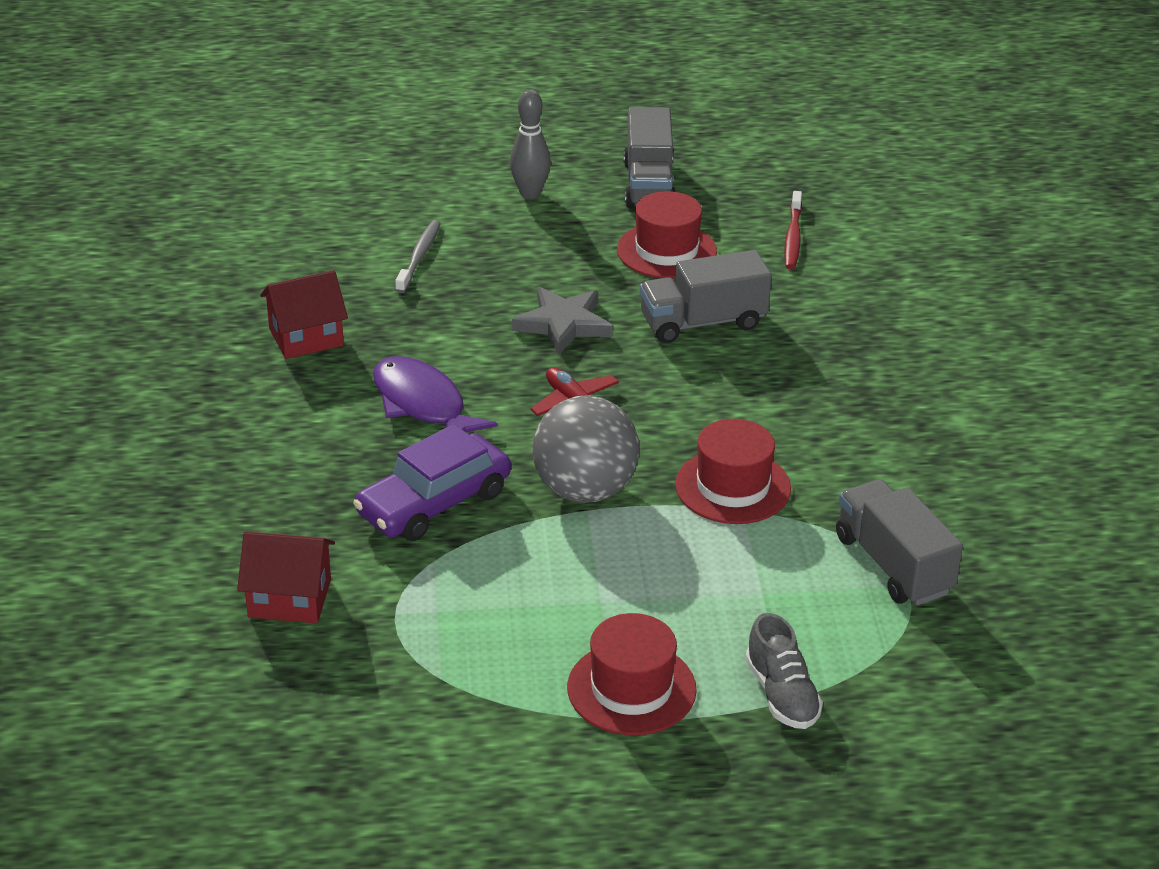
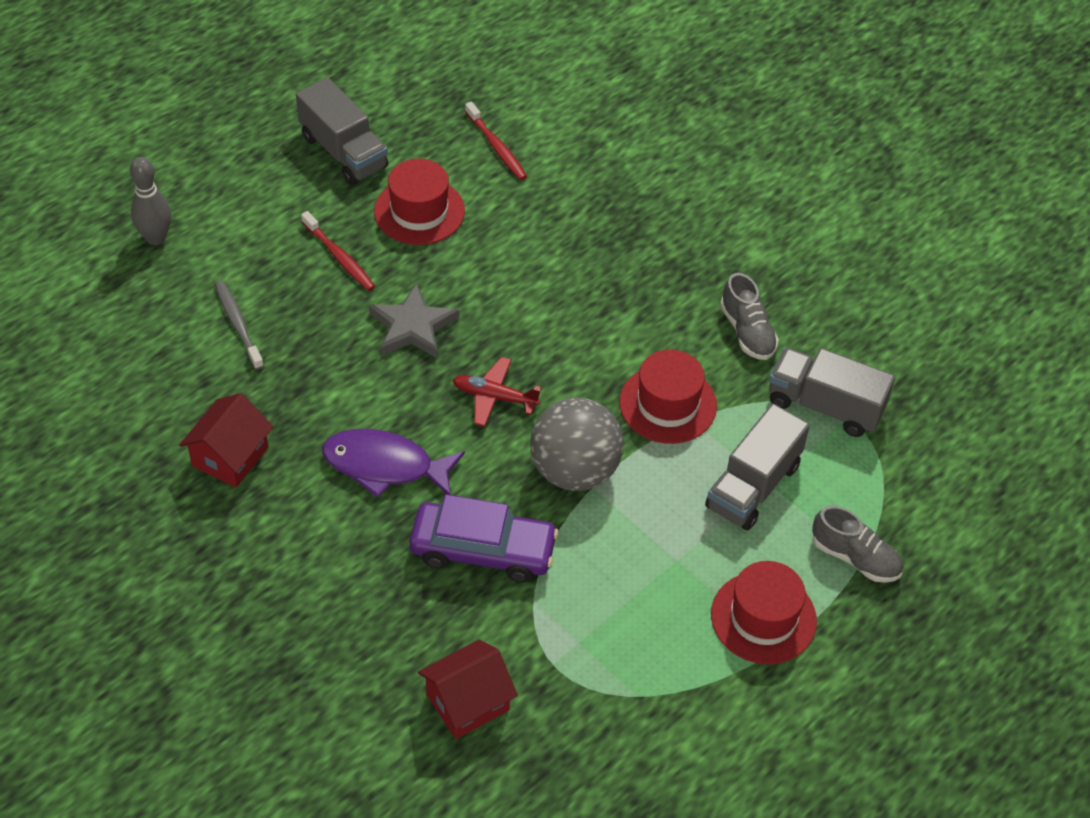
camera: 40 degrees left, 15 degrees up
purple car [353,424,511,541] -> purple car turned 90 degrees counterclockwise [410,494,558,582]
grey bowling pin [510,90,551,199] -> grey bowling pin moved to [130,157,171,245]
grey truck [640,250,772,343] -> grey truck moved to [705,404,810,530]
none -> red toothbrush [301,211,375,291]
none -> grey shoe [720,273,779,360]

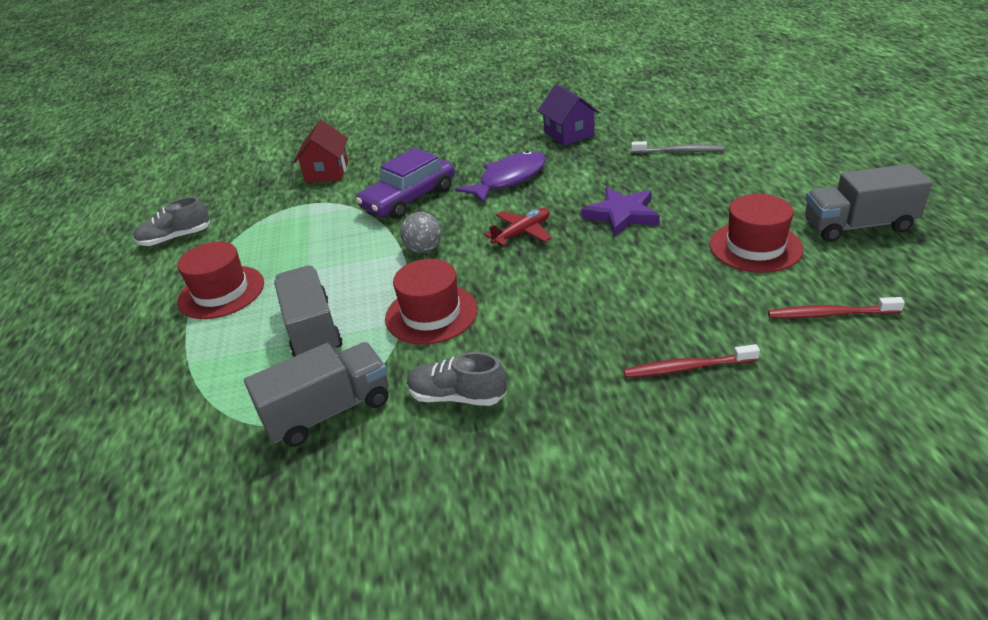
camera: 130 degrees right, 15 degrees down
grey bowling pin [130,157,171,245] -> none
red house [179,393,273,488] -> purple house [538,84,600,146]
red toothbrush [301,211,375,291] -> red toothbrush moved to [624,344,760,378]
grey star [369,283,459,359] -> purple star [581,187,660,237]
grey ball [530,398,624,491] -> grey ball [400,212,441,253], size x0.54
grey shoe [812,506,903,583] -> grey shoe moved to [134,197,210,246]

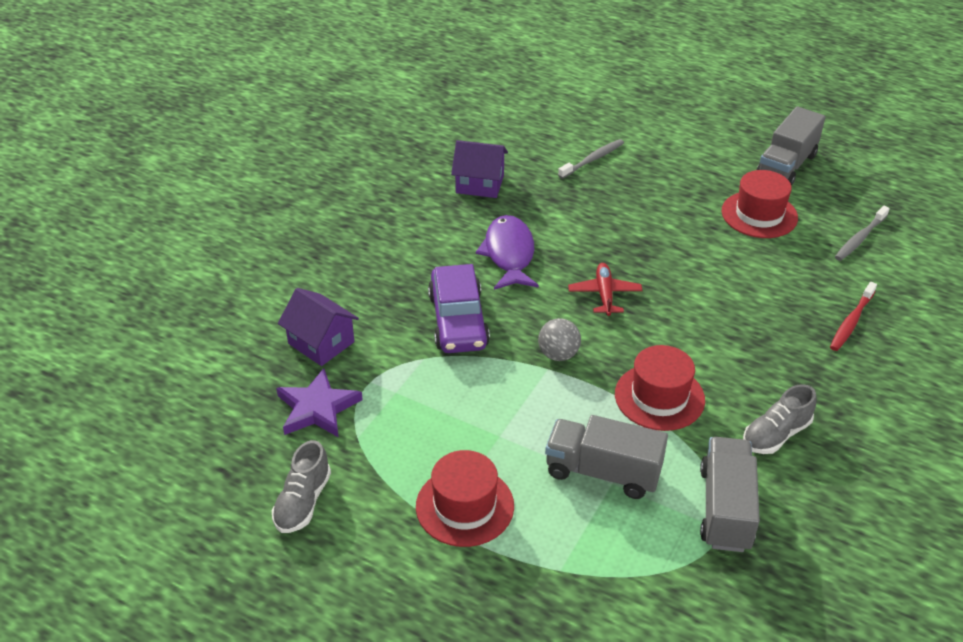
camera: 55 degrees left, 5 degrees up
red house [293,120,348,183] -> purple house [278,288,359,366]
purple star [581,187,660,237] -> purple star moved to [276,368,363,438]
red toothbrush [768,297,905,319] -> grey toothbrush [835,206,890,261]

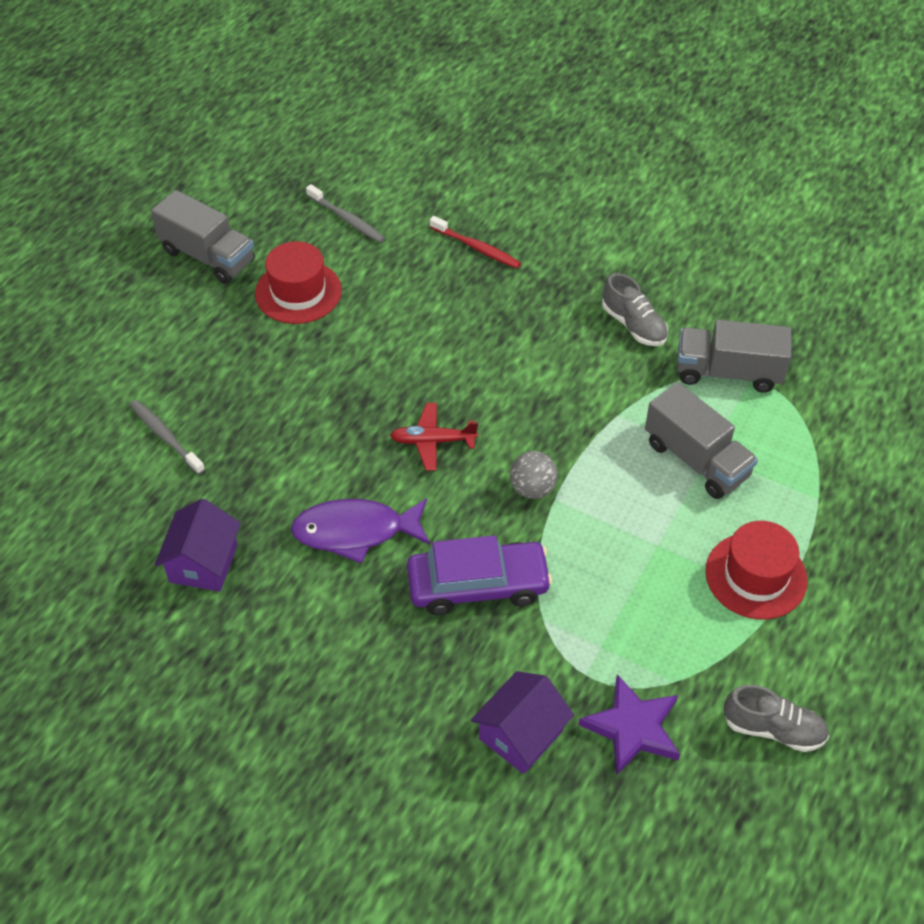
camera: 90 degrees left, 10 degrees up
grey truck [545,415,668,499] -> grey truck turned 60 degrees counterclockwise [645,382,758,499]
red hat [615,345,705,431] -> none

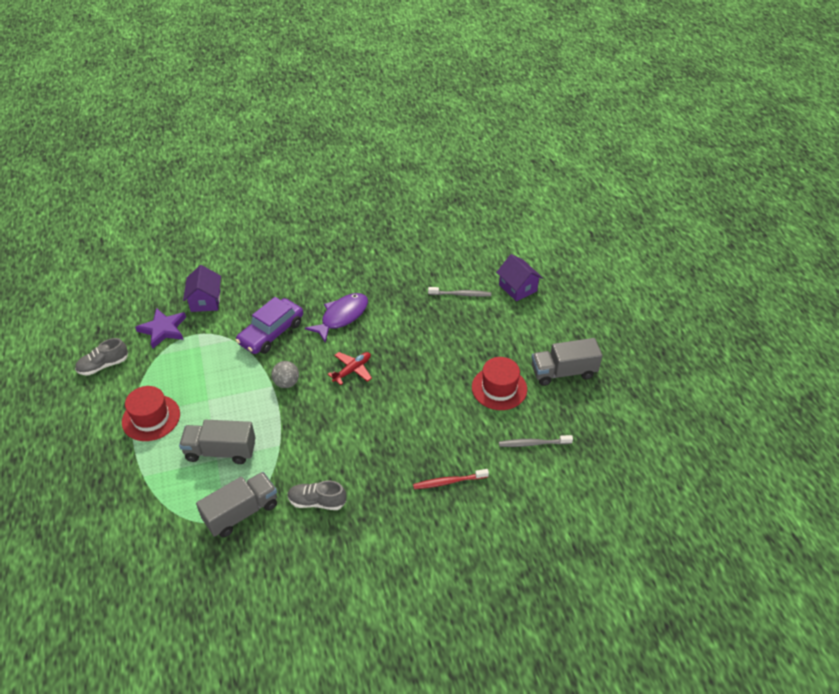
camera: 135 degrees right, 5 degrees down
purple house [155,499,241,592] -> purple house moved to [496,254,543,301]

